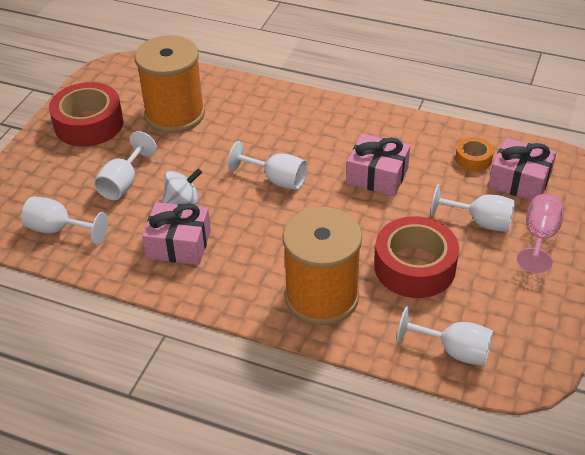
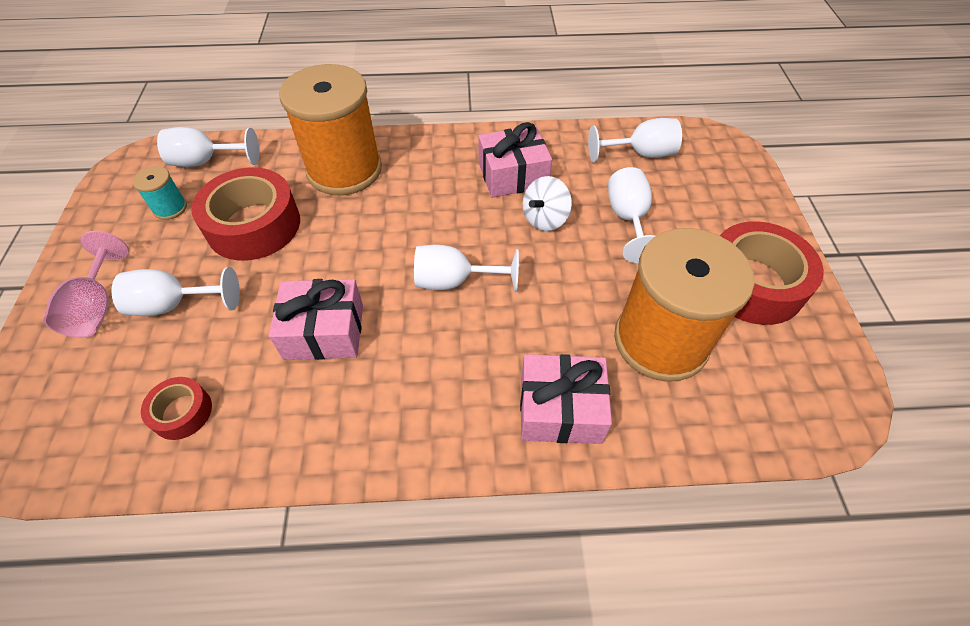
camera: 155 degrees right, 10 degrees up
orange tape [455,137,494,172] -> red tape [141,377,212,440]
pink gift [488,138,557,201] -> pink gift moved to [520,354,612,444]
none -> turquoise spool [132,166,187,220]

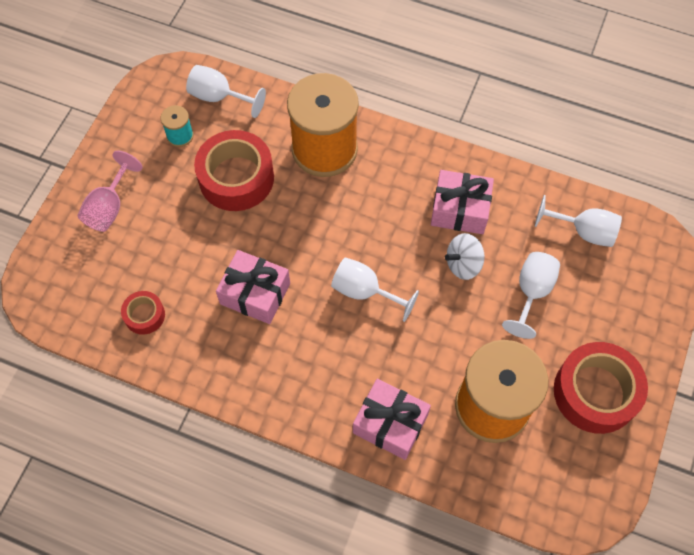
camera: 25 degrees right, 10 degrees up
white goblet [111,267,240,316] -> none

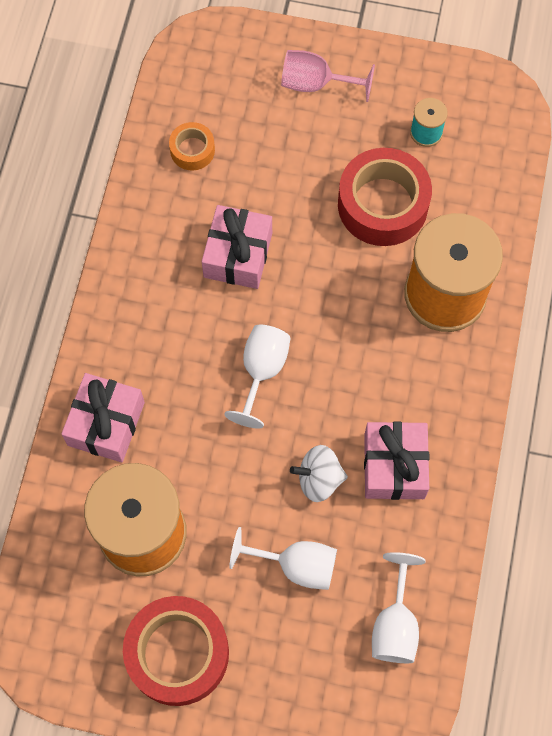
camera: 80 degrees right, 5 degrees up
red tape [121,291,165,335] -> orange tape [169,122,215,171]
white goblet [186,65,266,118] -> none
white spinning top [445,233,485,280] -> white spinning top turned 60 degrees counterclockwise [290,445,348,502]

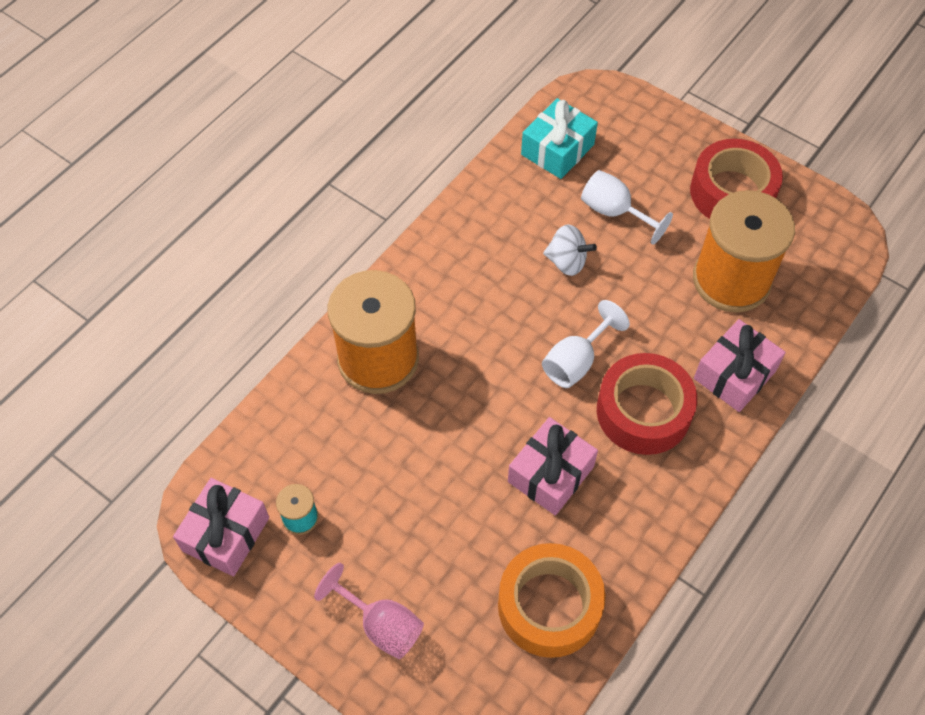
camera: 155 degrees left, 10 degrees down
orange tape [169,122,215,171] -> orange tape [498,543,605,658], size x2.00
red tape [338,148,432,246] -> red tape moved to [597,353,697,455]
pink gift [364,421,430,500] -> pink gift moved to [173,478,269,576]
white goblet [372,552,426,663] -> turquoise gift [521,98,598,179]

